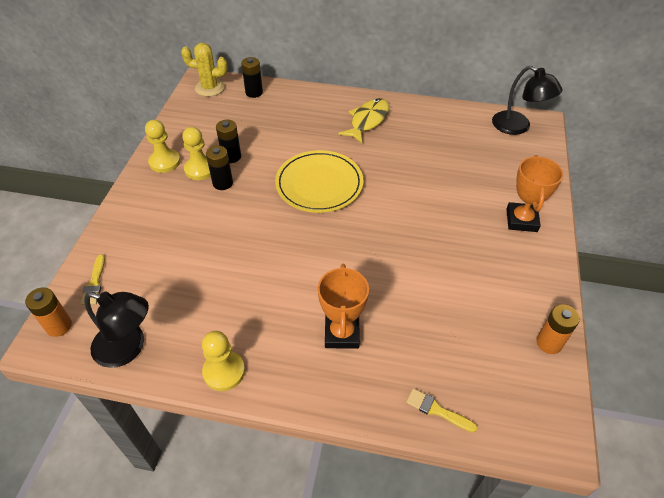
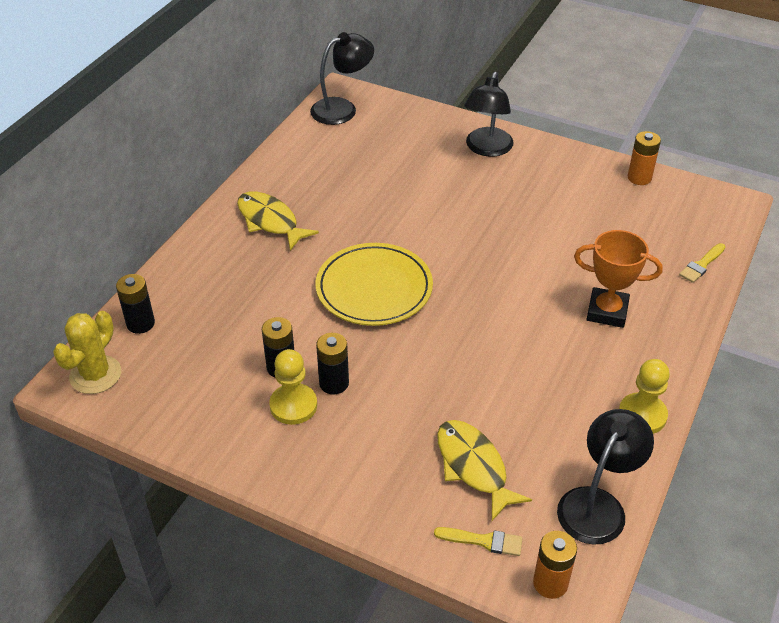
camera: 75 degrees left, 5 degrees down
yellow pawn [145,120,181,173] -> none
orange trophy [506,155,563,232] -> black lamp [464,72,514,157]
none -> yellow fish [437,420,532,521]

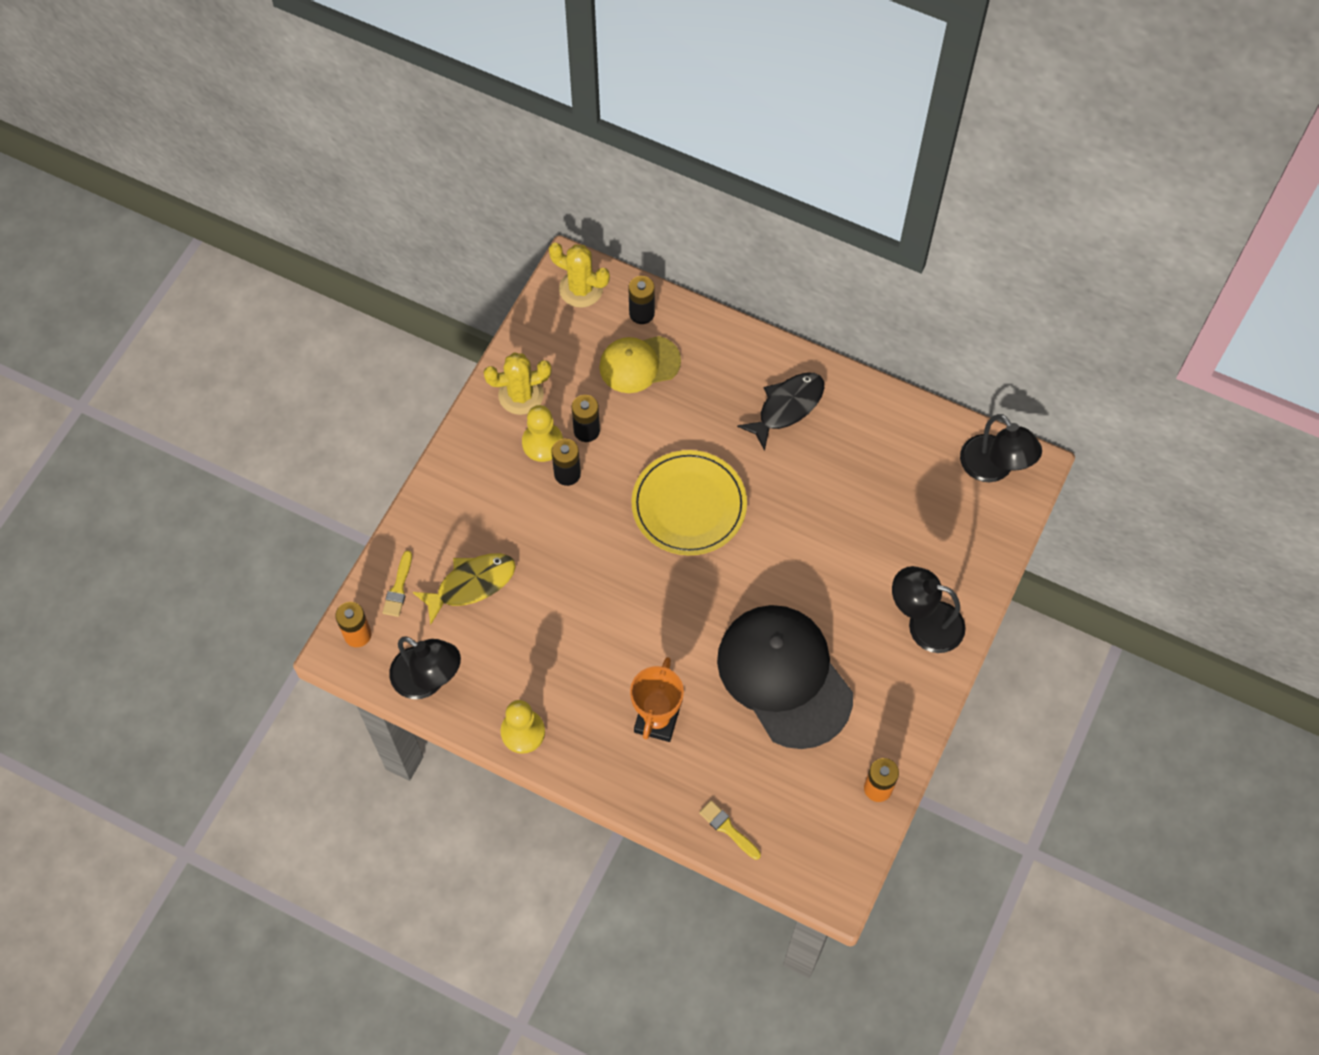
camera: 90 degrees right, 20 degrees up
yellow fish [237,191,319,251] -> black fish [737,372,824,451]
none -> yellow cactus [484,352,551,415]
none -> yellow cap [599,336,681,393]
none -> black cap [717,605,853,749]

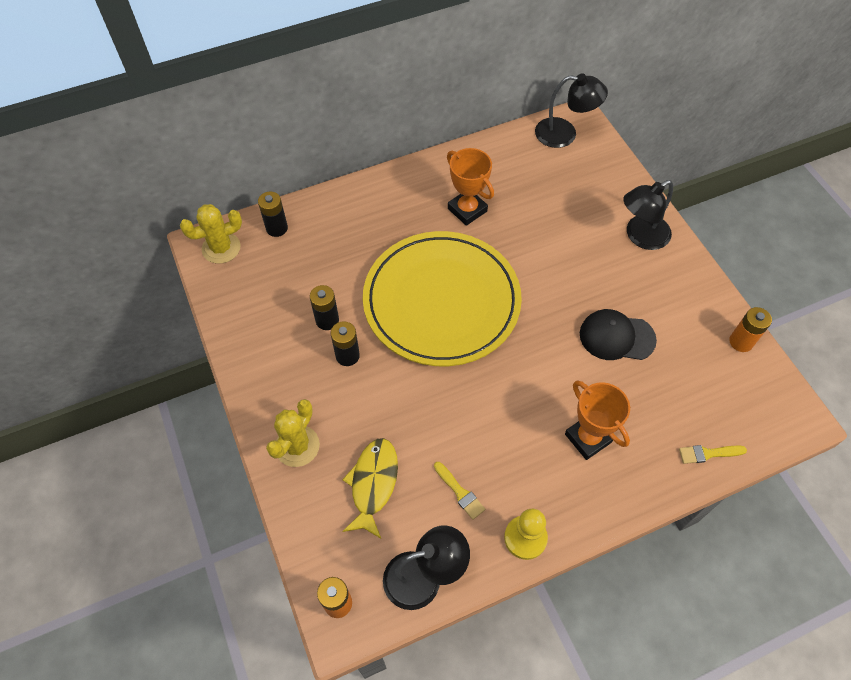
camera: 50 degrees left, 5 degrees down
yellow brush [382,551,412,617] -> yellow brush moved to [434,462,485,520]
yellow cactus [484,352,551,415] -> yellow cactus moved to [266,399,320,467]
yellow pawn [522,405,563,462] -> none
yellow cap [599,336,681,393] -> none
yellow plate [632,450,747,555] -> yellow plate [363,231,522,366], size x1.58
black cap [717,605,853,749] -> black cap [580,309,657,360], size x0.57
black fish [737,372,824,451] -> none
none -> orange trophy [447,148,494,226]

